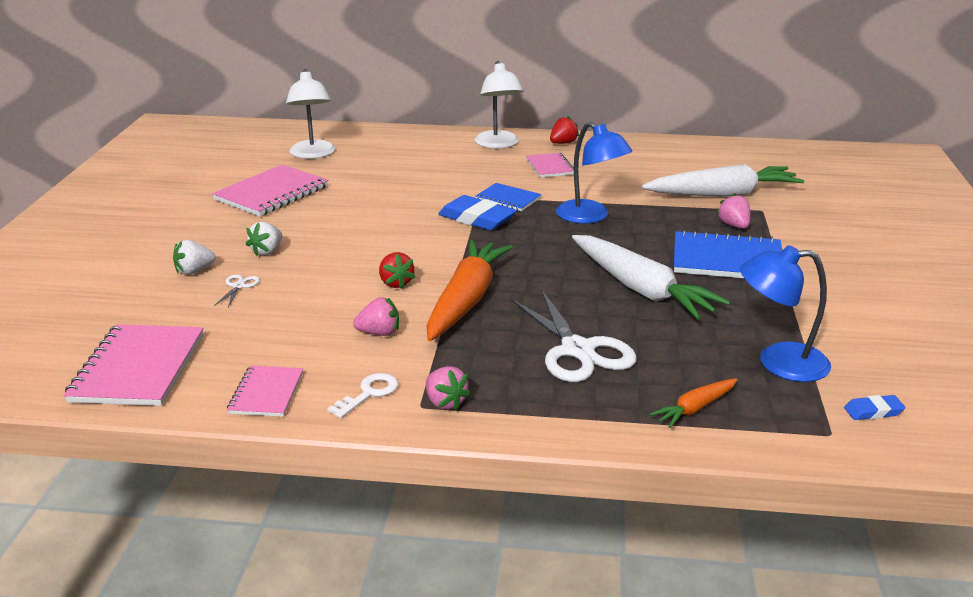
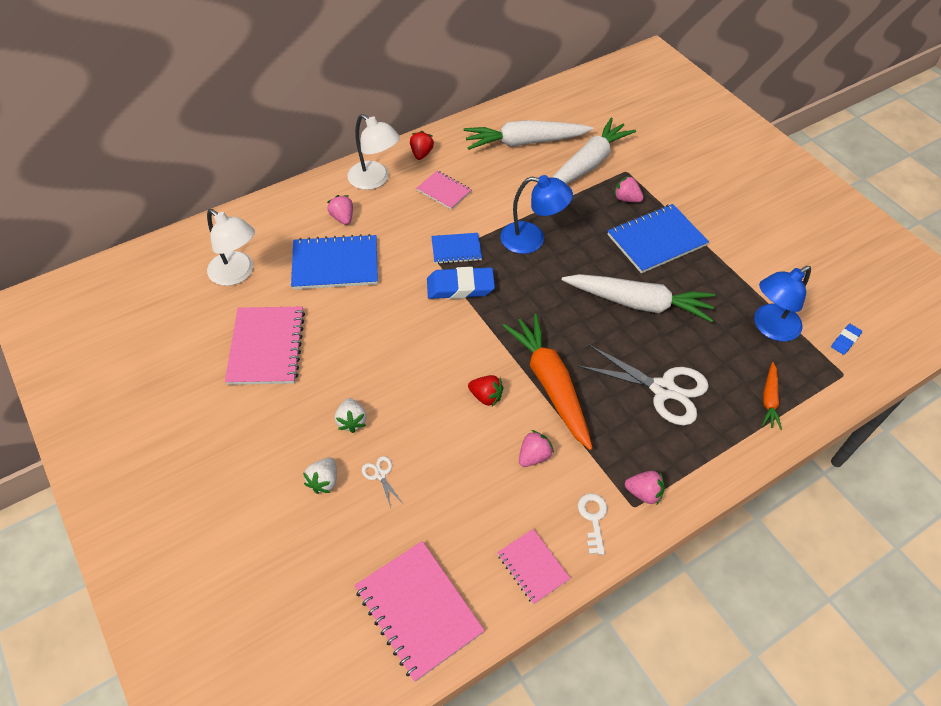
camera: 40 degrees left, 25 degrees up
none -> blue notebook [291,234,378,290]
none -> pink strawberry [327,195,353,225]
none -> white carrot [464,120,594,150]

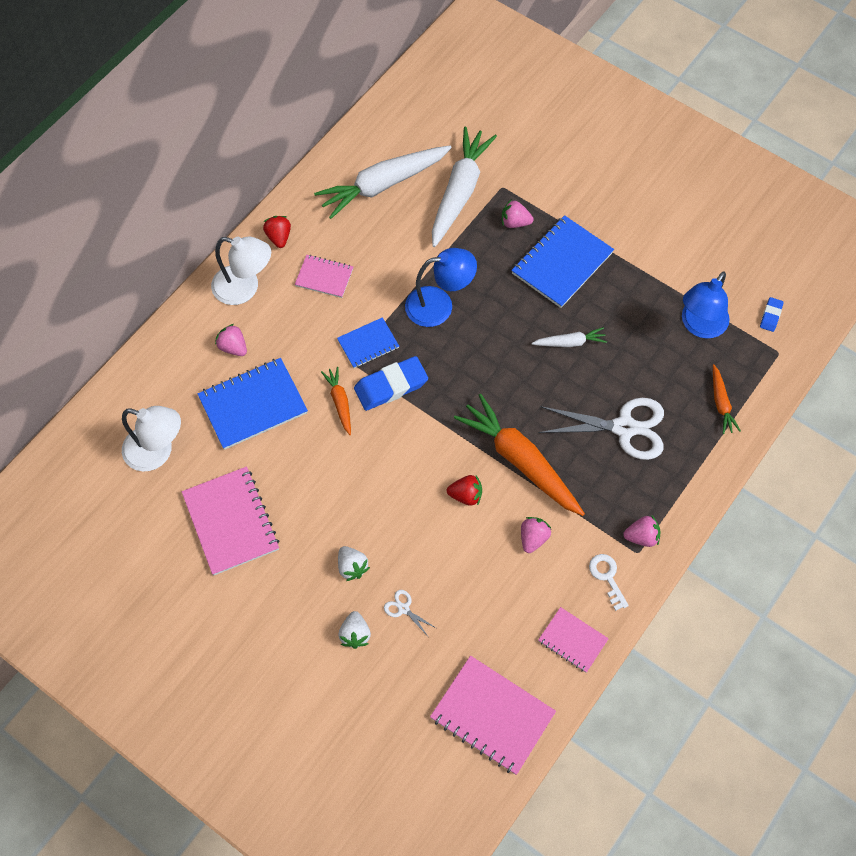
camera: 20 degrees left, 10 degrees up
white carrot [562,274,715,322] -> white carrot [531,327,607,347], size x0.48
none -> orange carrot [321,367,351,435]

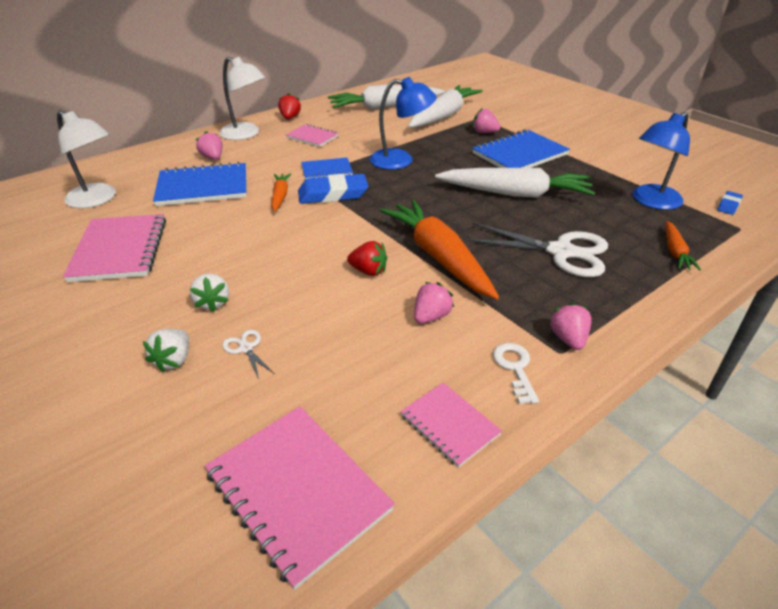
camera: 15 degrees right, 25 degrees down
white carrot [531,327,607,347] -> white carrot [435,168,595,198], size x2.07
pink strawberry [623,516,661,547] -> pink strawberry turned 105 degrees counterclockwise [549,303,592,350]

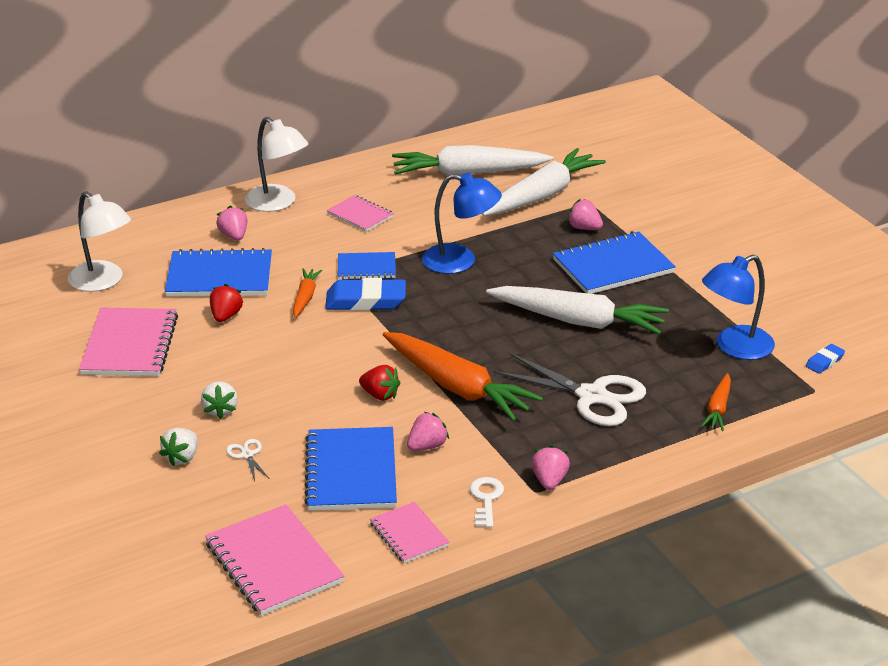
camera: 10 degrees right, 5 degrees down
red strawberry [278,93,301,119] -> red strawberry moved to [210,284,244,322]
orange carrot [380,200,499,299] -> orange carrot turned 150 degrees clockwise [383,332,543,421]
none -> blue notebook [304,427,397,511]

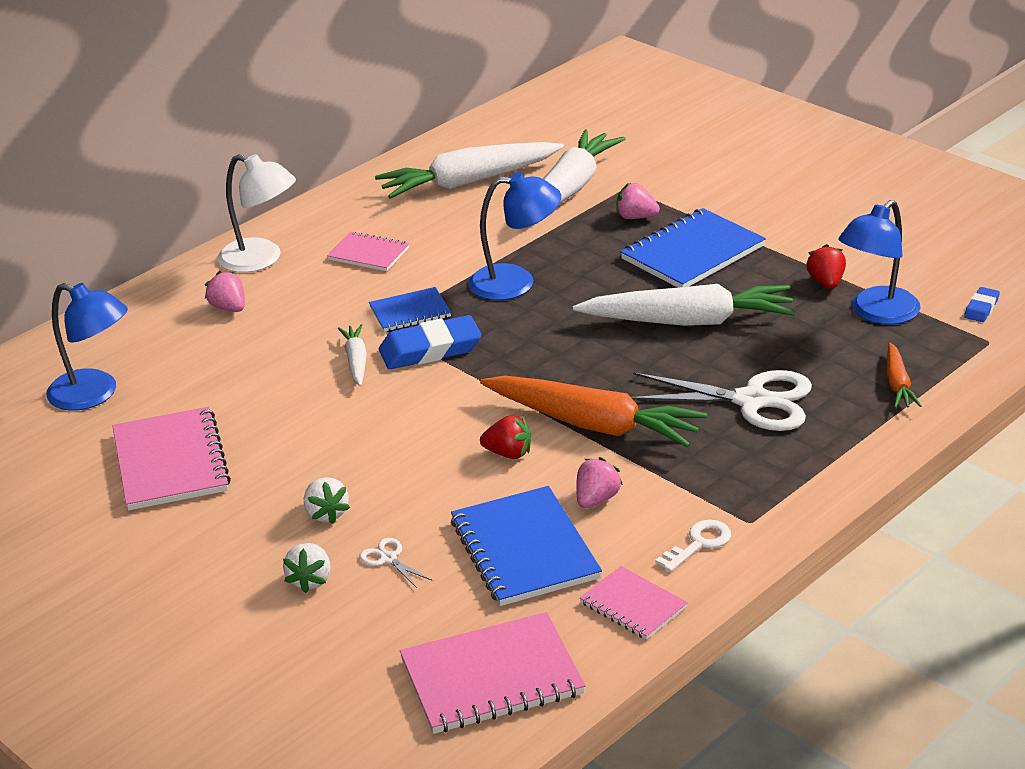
camera: 15 degrees left, 0 degrees up
white lamp [68,191,131,292] -> blue lamp [46,283,128,410]
blue notebook [165,248,272,297] -> none
pink notebook [205,504,344,616] -> pink notebook turned 60 degrees counterclockwise [400,612,586,734]
red strawberry [210,284,244,322] -> red strawberry moved to [806,244,846,289]
orange carrot [293,268,323,318] -> white carrot [338,324,367,386]
white key [470,477,504,528] -> white key turned 60 degrees clockwise [655,520,731,572]
pink strawberry [531,445,570,490] -> none

